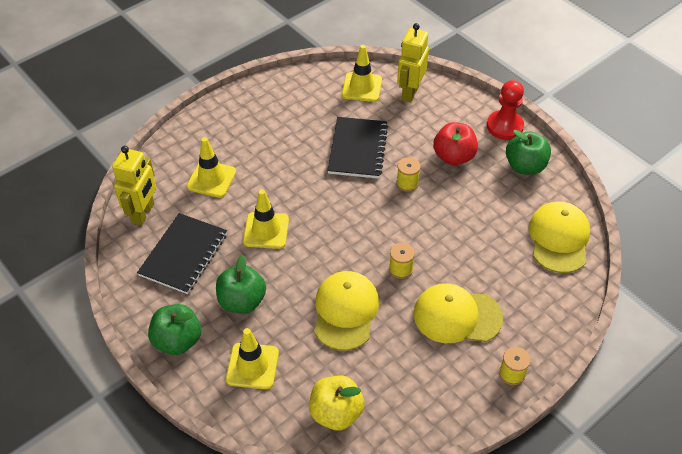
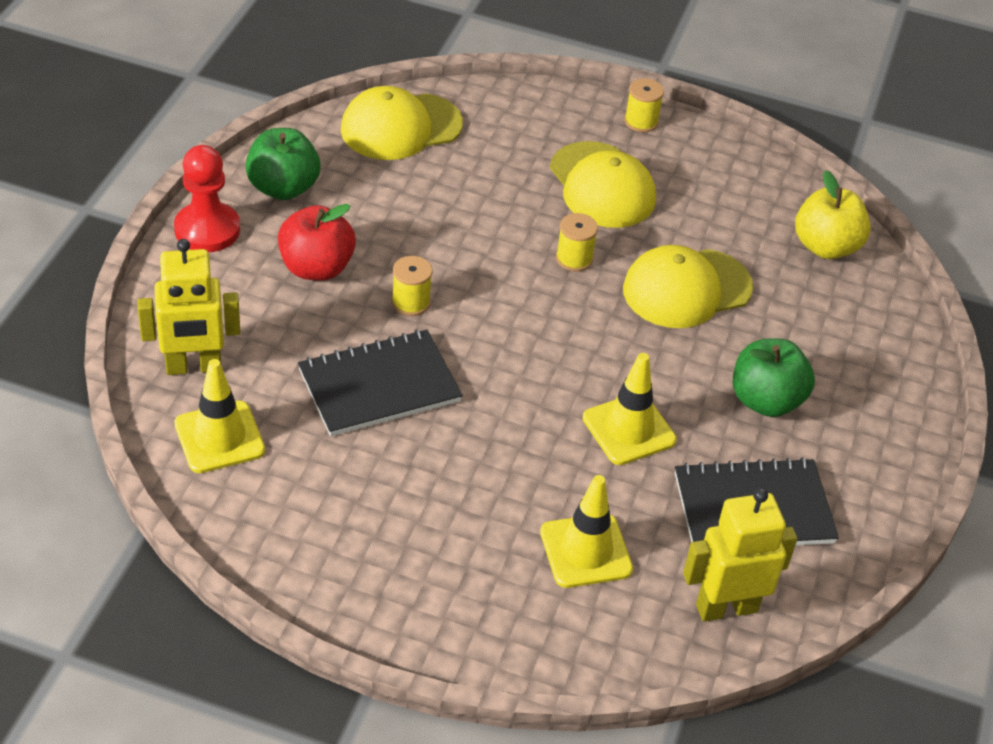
camera: 125 degrees left, 5 degrees down
green apple [148,304,201,355] -> none
yellow traffic cone [226,328,279,389] -> none

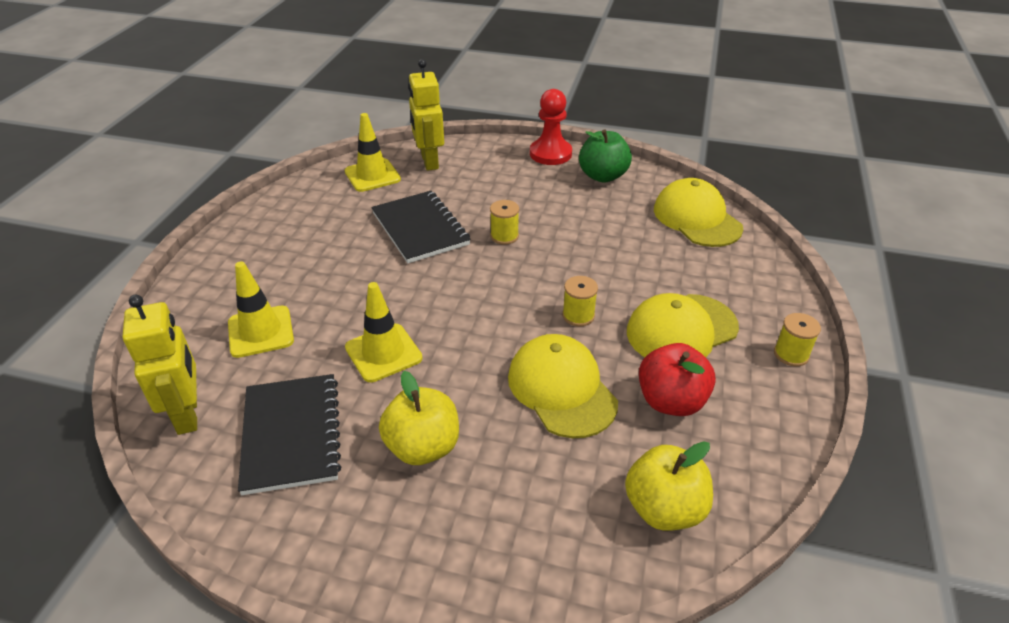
camera: 90 degrees right, 5 degrees down
red apple [278,204,356,281] -> red apple moved to [639,343,716,416]
green apple [733,338,815,417] -> yellow apple [379,371,459,465]

